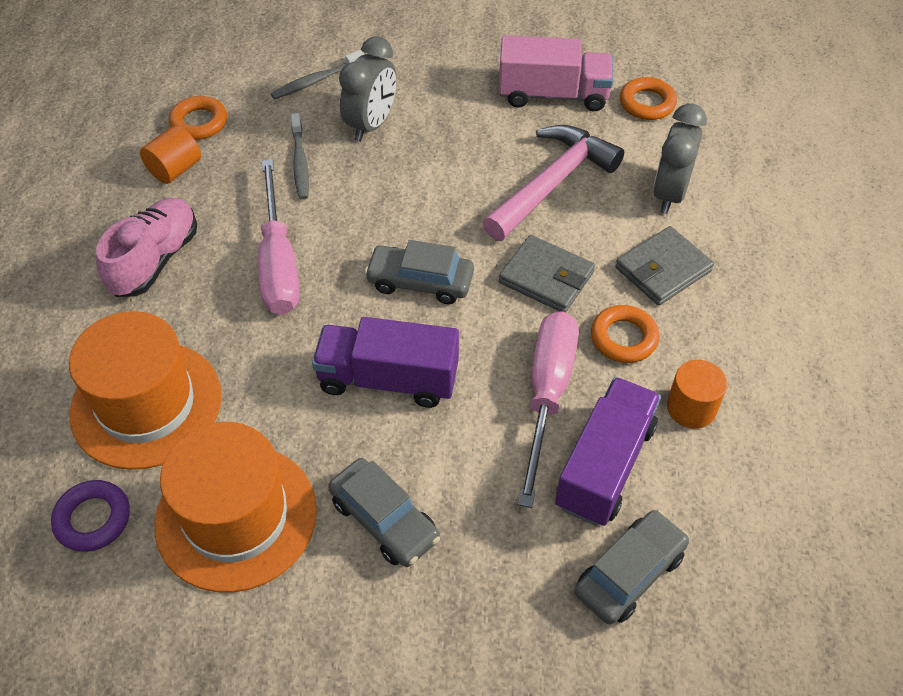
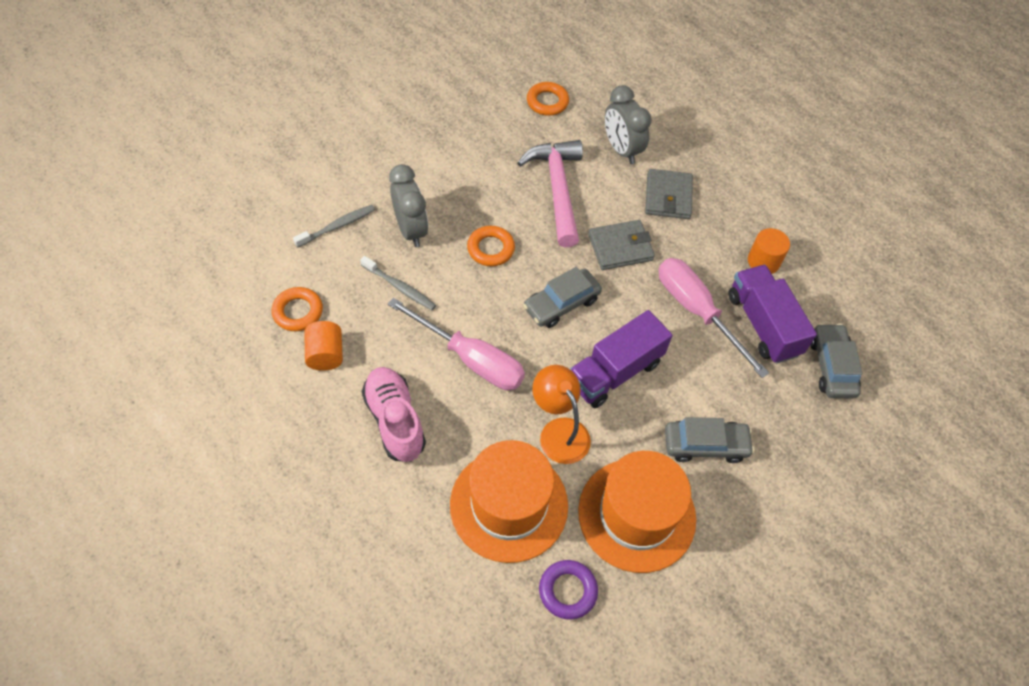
camera: 50 degrees left, 5 degrees up
grey toothbrush [271,50,364,99] -> grey toothbrush turned 135 degrees counterclockwise [293,205,375,248]
pink truck [499,35,613,111] -> none
orange ring [591,305,659,363] -> orange ring moved to [467,226,515,266]
none -> orange lamp [532,365,591,464]

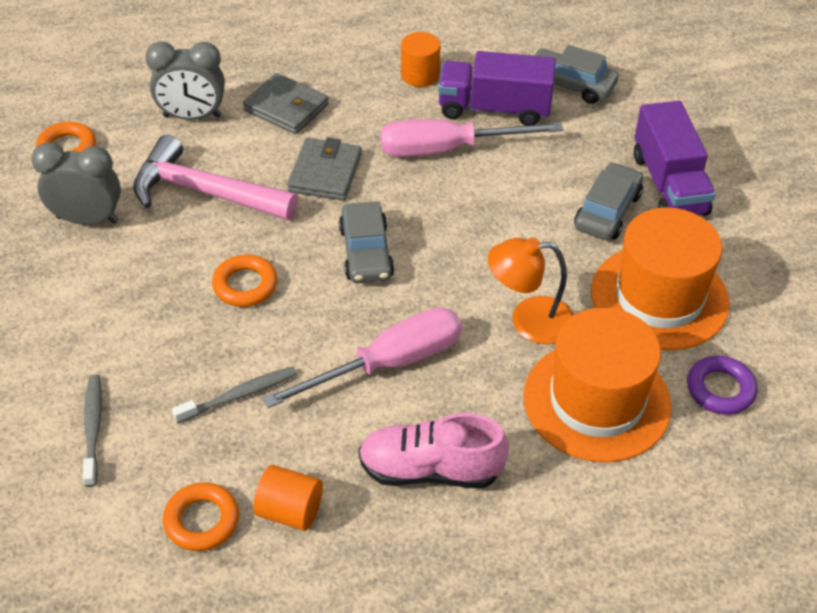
camera: 60 degrees left, 10 degrees down
grey clock [389,164,428,247] -> grey clock moved to [31,142,121,225]
purple truck [570,310,672,408] -> purple truck moved to [634,101,716,216]

